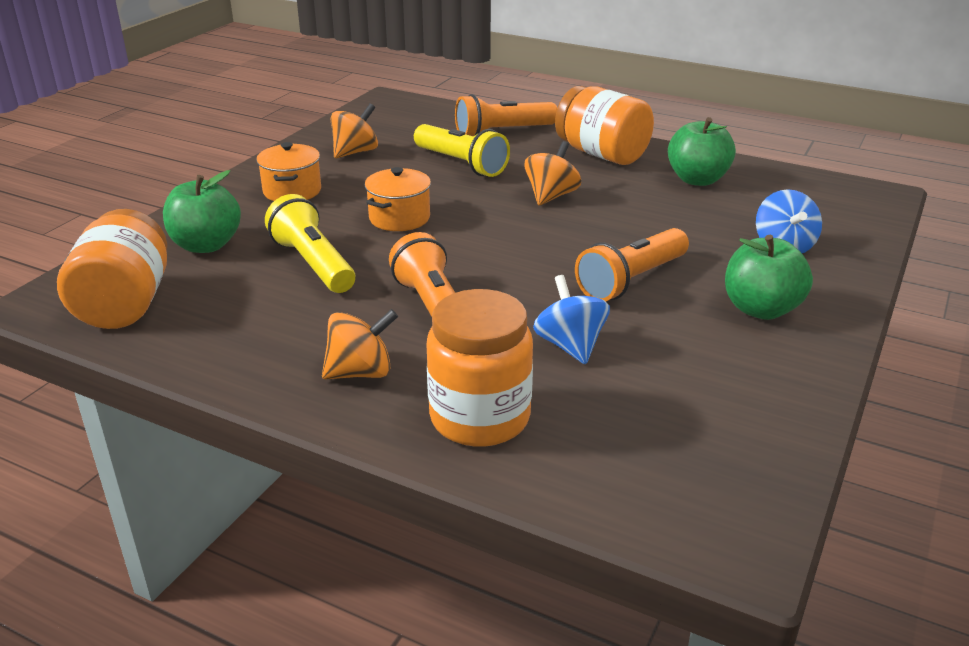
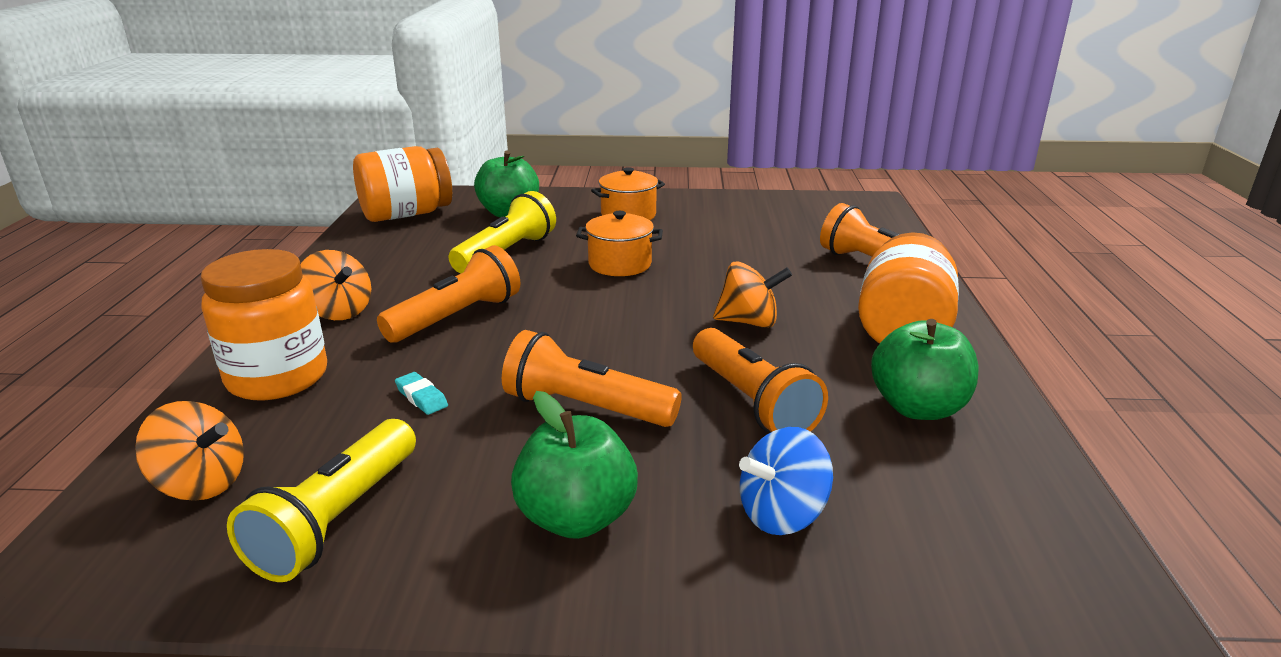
camera: 65 degrees right, 5 degrees down
orange spinning top [330,103,378,158] -> orange spinning top moved to [135,401,244,501]
yellow flashlight [414,124,510,177] -> yellow flashlight moved to [227,419,416,582]
blue spinning top [533,275,610,364] -> turquoise eraser [395,372,448,415]
none -> orange flashlight [693,328,828,433]

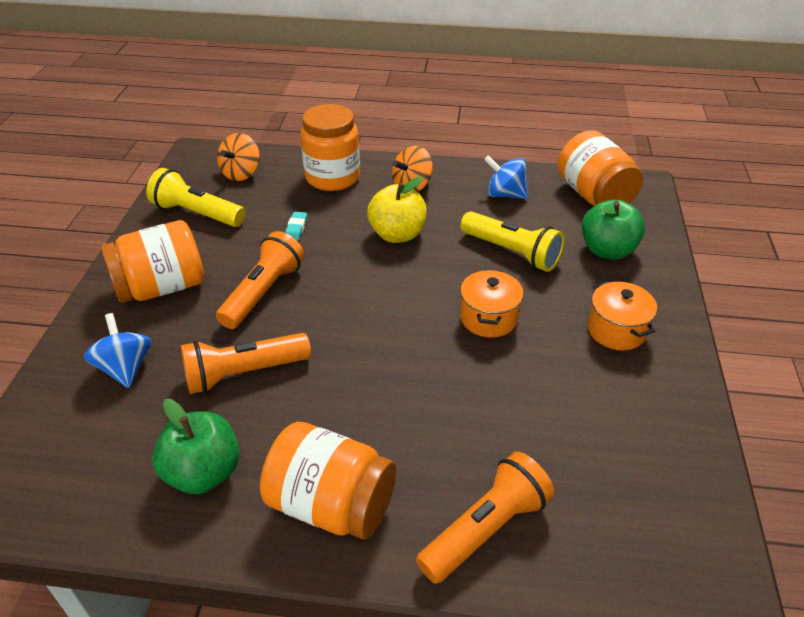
camera: 95 degrees right, 15 degrees up
orange flashlight [377,245,520,343] -> yellow apple [367,177,427,243]
turquoise eraser [395,372,448,415] -> turquoise eraser turned 45 degrees counterclockwise [285,212,307,241]
green apple [511,391,638,539] -> orange jar [101,220,204,303]
orange spinning top [713,261,792,328] -> none
none -> blue spinning top [484,155,528,199]

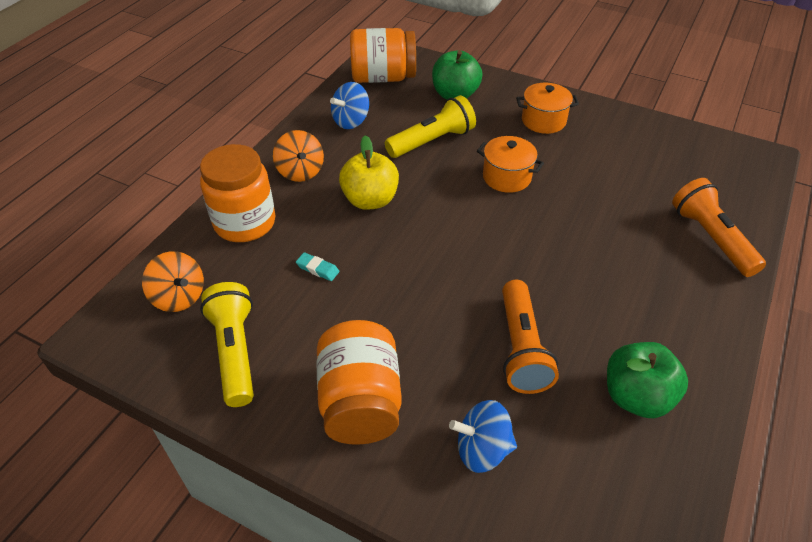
camera: 70 degrees left, 5 degrees up
yellow flashlight [146,168,245,227] -> yellow flashlight turned 120 degrees clockwise [200,282,254,407]
orange flashlight [216,231,305,329] -> none
orange jar [260,422,396,539] -> none

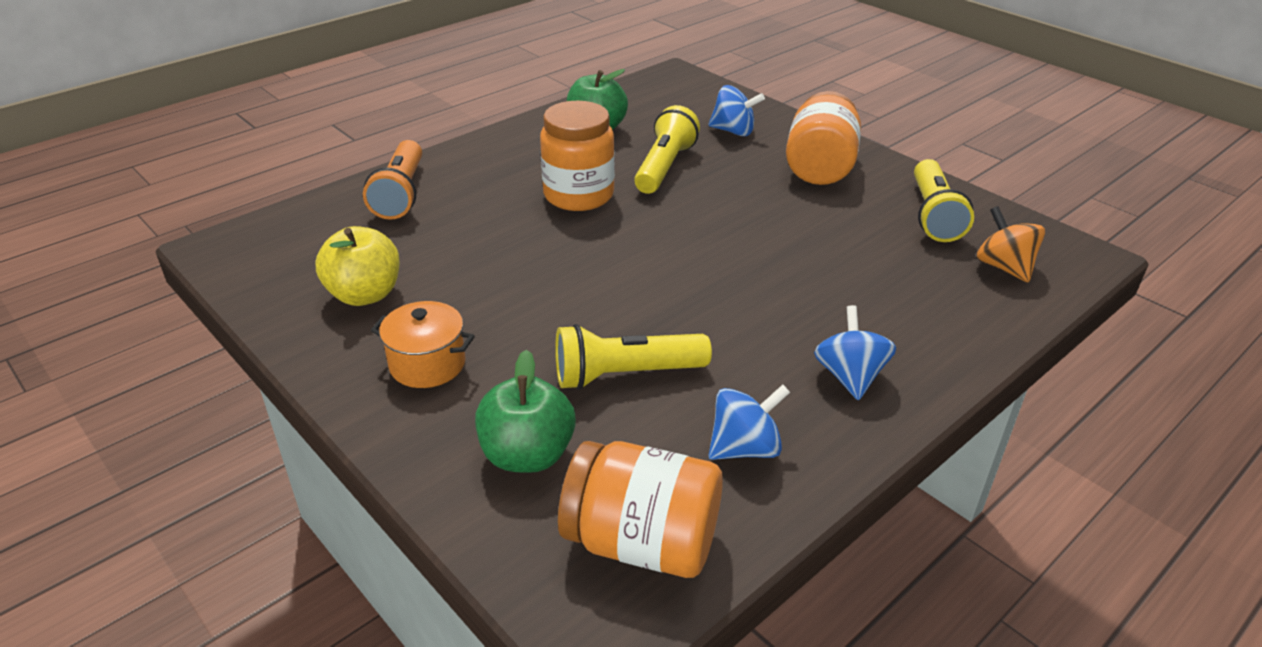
camera: 160 degrees left, 10 degrees down
orange jar [200,144,276,242] -> orange jar moved to [540,101,615,211]
orange spinning top [273,130,324,182] -> blue spinning top [814,305,896,400]
turquoise eraser [296,252,339,281] -> none
yellow apple [339,135,399,210] -> yellow apple moved to [315,226,400,306]
orange pot [477,136,544,193] -> none
orange flashlight [502,280,559,394] -> yellow flashlight [634,105,700,194]

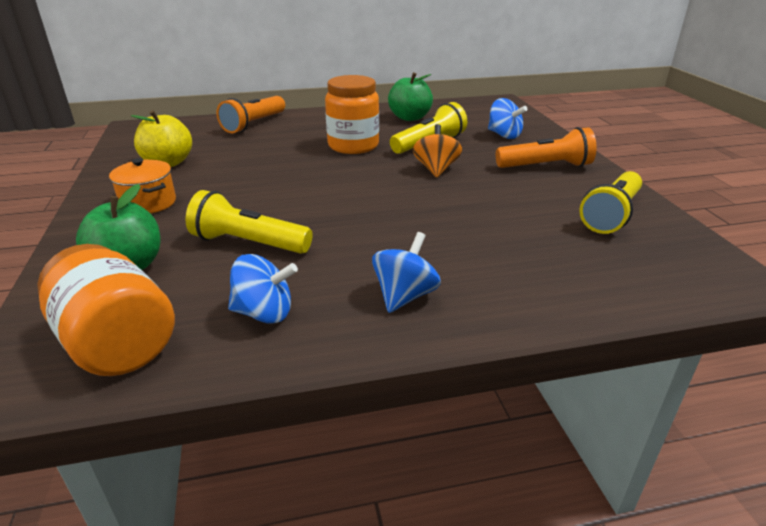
camera: 30 degrees right, 5 degrees down
orange jar [786,91,861,185] -> orange flashlight [496,127,597,168]
orange spinning top [977,206,1045,283] -> orange spinning top moved to [413,124,462,177]

